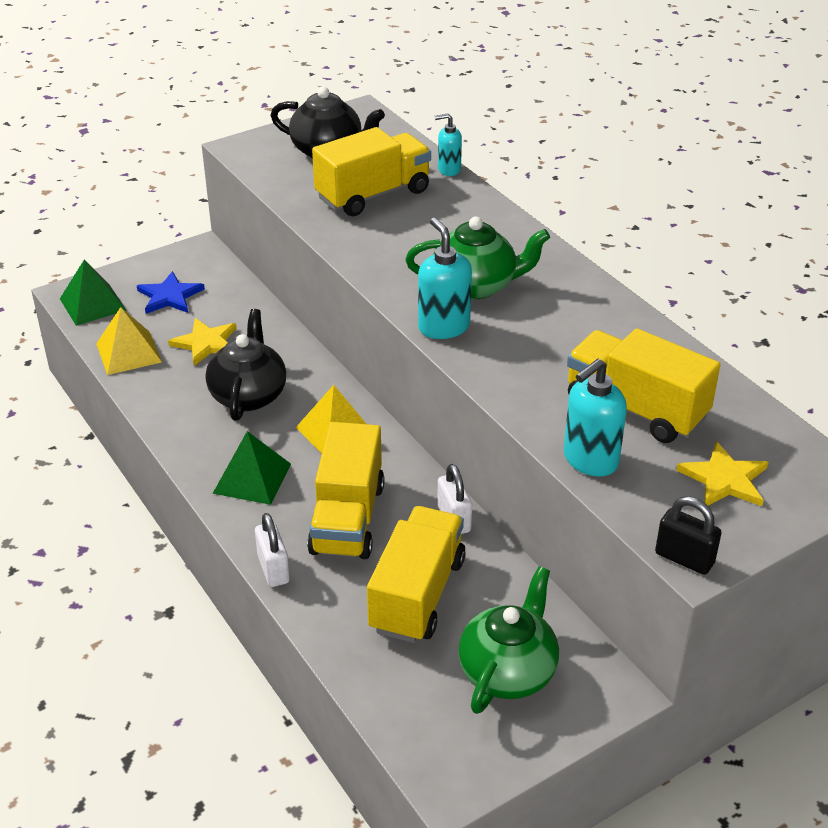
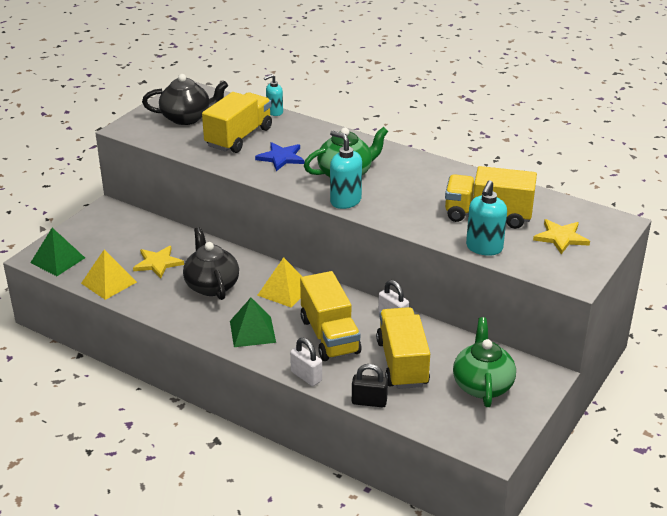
camera: 25 degrees left, 5 degrees down
blue star [137,271,205,314] -> blue star moved to [255,142,304,171]
black padlock [655,496,722,575] -> black padlock moved to [352,364,388,407]

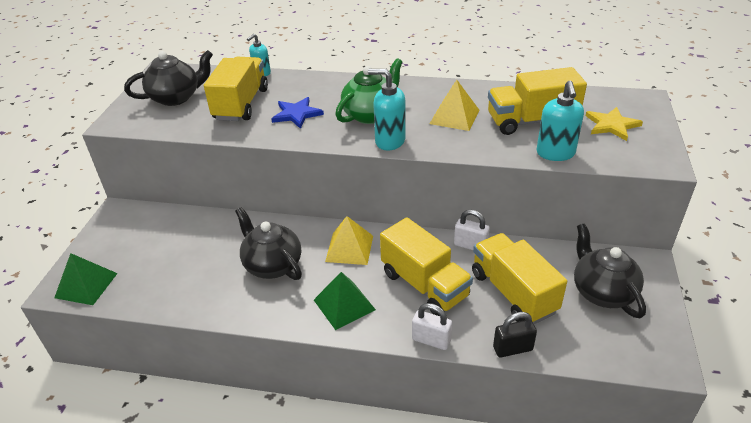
camera: 20 degrees left, 5 degrees up
yellow pyramid [81,250,137,300] -> yellow pyramid moved to [430,80,479,131]
yellow star [133,246,184,278] -> none
green teapot [453,317,516,407] -> black teapot [574,223,646,318]

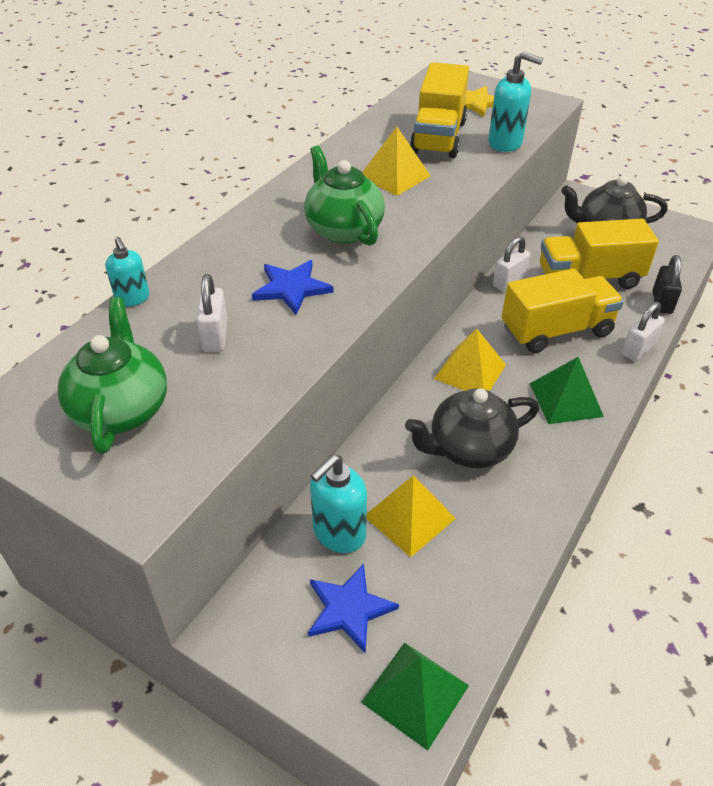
camera: 70 degrees left, 5 degrees up
black teapot [124,50,213,106] -> green teapot [57,297,167,454]
yellow truck [204,57,268,121] -> white padlock [197,274,228,352]
turquoise soap dispenser [368,69,406,151] -> turquoise soap dispenser moved to [310,454,367,553]
none -> blue star [308,564,399,654]
none -> yellow pyramid [367,475,456,557]

